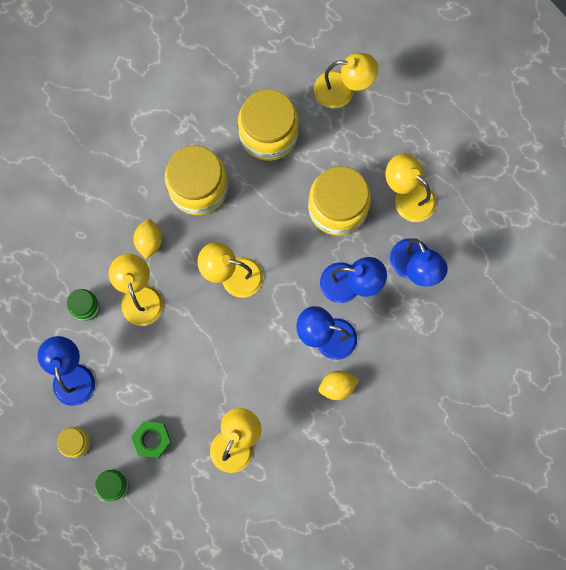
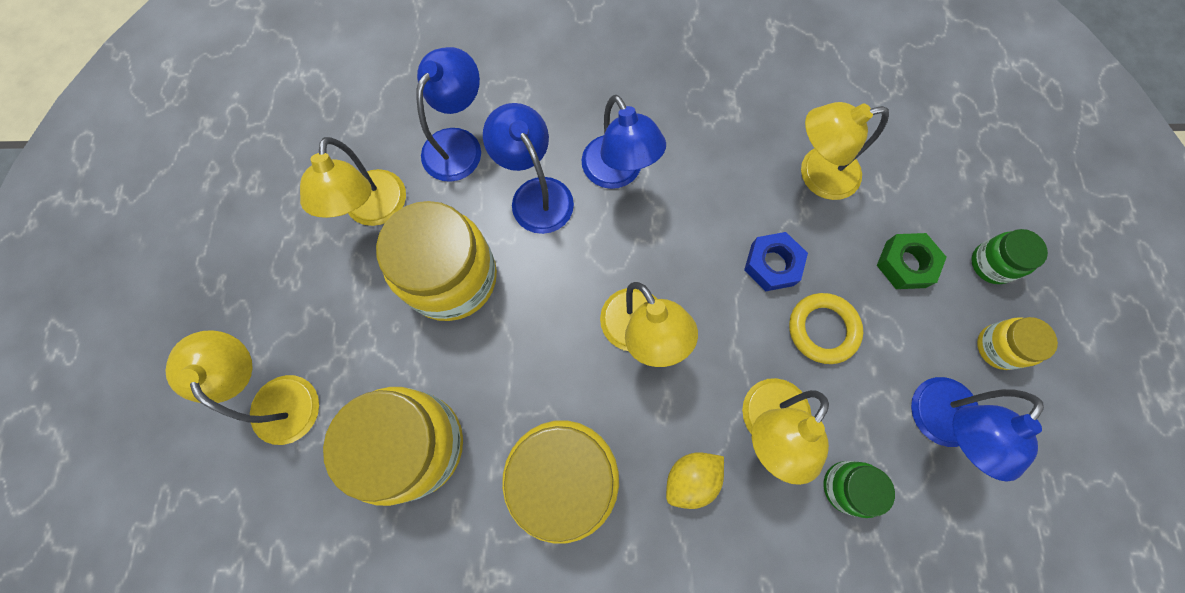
camera: 130 degrees left, 5 degrees down
yellow lemon [318,371,359,400] -> none
none -> blue nut [744,232,808,291]
none -> yellow ring [789,293,863,364]

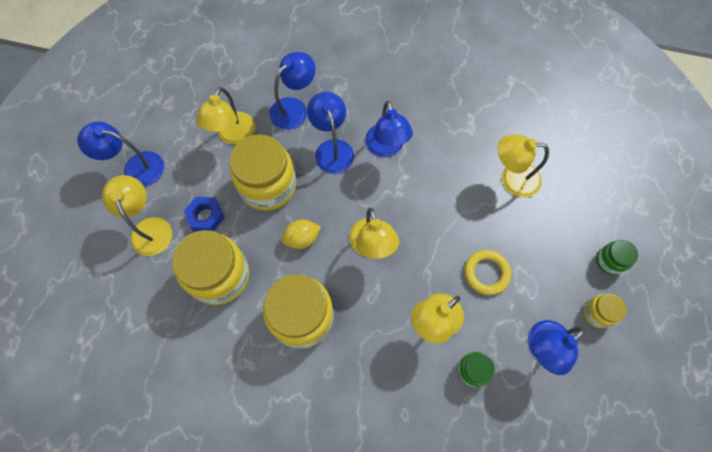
camera: 15 degrees right, 5 degrees down
yellow lemon [666,452,724,509] -> yellow lemon moved to [281,220,321,249]
blue nut [744,232,808,291] -> blue nut moved to [184,197,224,232]
green nut [877,233,947,289] -> none
none -> blue lamp [77,122,164,186]

